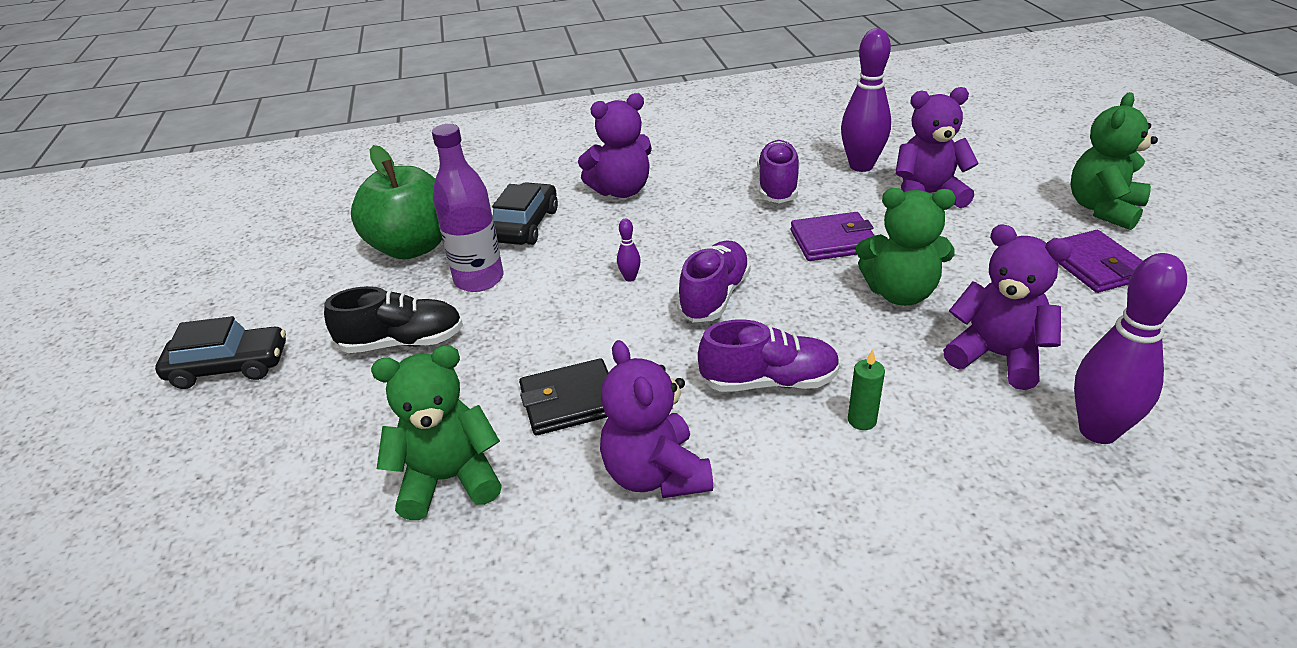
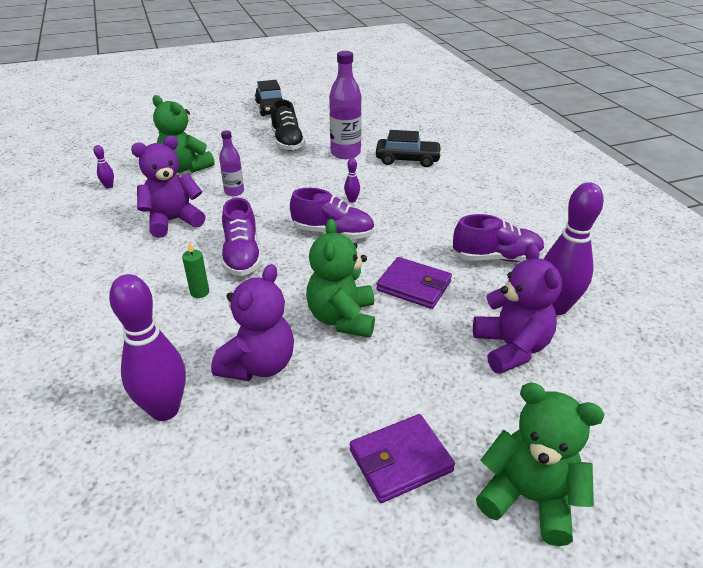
camera: 80 degrees right, 0 degrees up
green apple [351,145,442,260] -> none
green teddy bear [371,345,502,520] -> green teddy bear turned 150 degrees clockwise [153,95,215,173]
black wallet [519,358,609,436] -> purple bottle [219,130,244,196]
purple teddy bear [578,93,652,198] -> none
purple wallet [791,212,875,261] -> purple wallet turned 45 degrees counterclockwise [376,257,452,309]
none -> purple bowling pin [94,145,114,189]

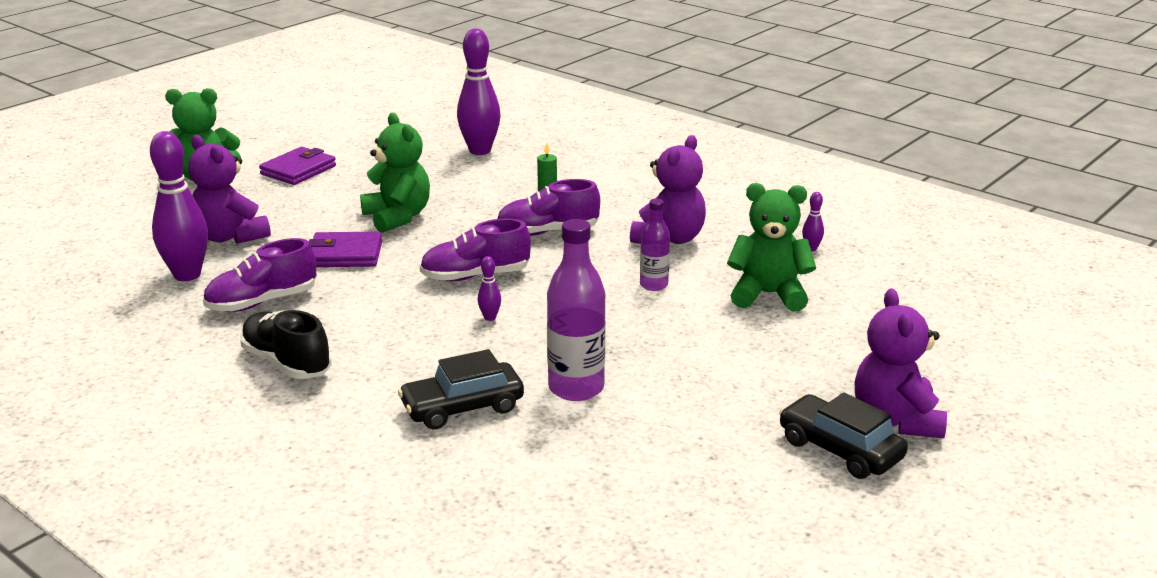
camera: 150 degrees right, 10 degrees down
purple teddy bear [211,264,294,381] -> purple teddy bear moved to [855,289,947,438]
purple shoe [222,198,262,276] -> purple shoe turned 60 degrees counterclockwise [497,179,600,236]
black shoe [271,99,305,151] -> black shoe moved to [240,310,331,379]

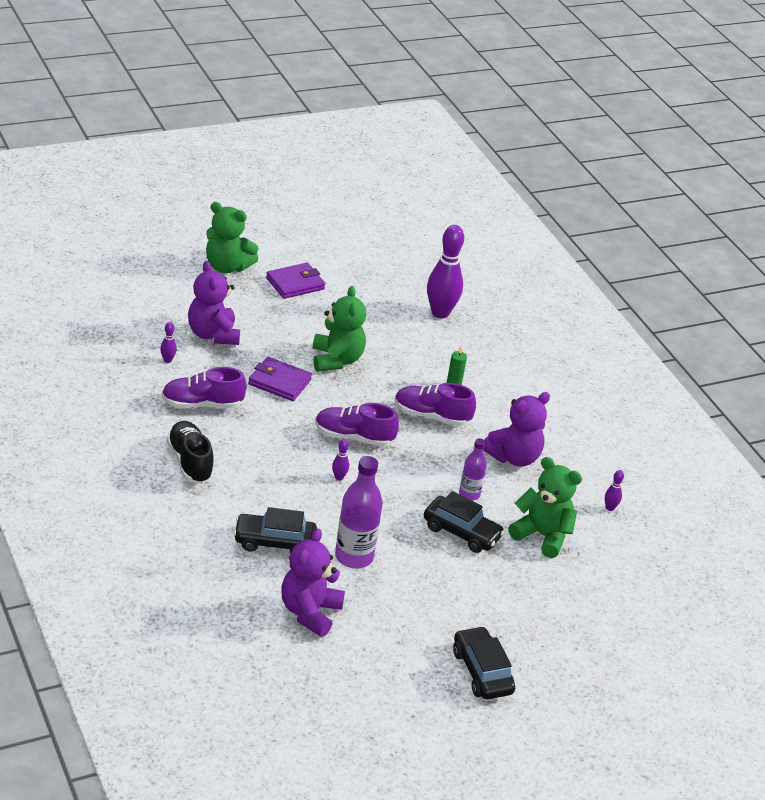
camera: 20 degrees right, 10 degrees up
purple bowling pin [150,131,208,281] -> purple bowling pin [160,322,177,363], size x0.42
purple teddy bear [855,289,947,438] -> purple teddy bear moved to [281,528,345,637]
none -> black car [424,491,505,553]

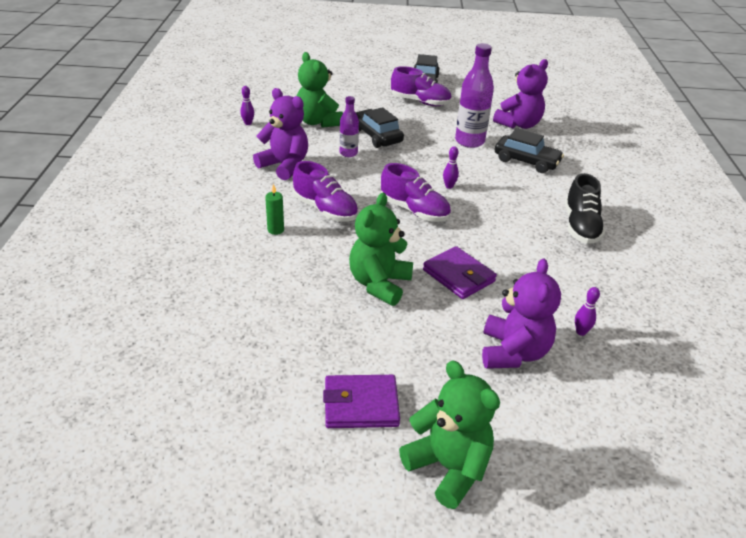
camera: 150 degrees left, 0 degrees up
purple shoe [162,367,247,408] -> purple shoe moved to [391,66,452,106]
purple bowling pin [427,225,464,318] -> none
purple teddy bear [483,392,550,467] -> purple teddy bear turned 45 degrees clockwise [253,88,308,180]

